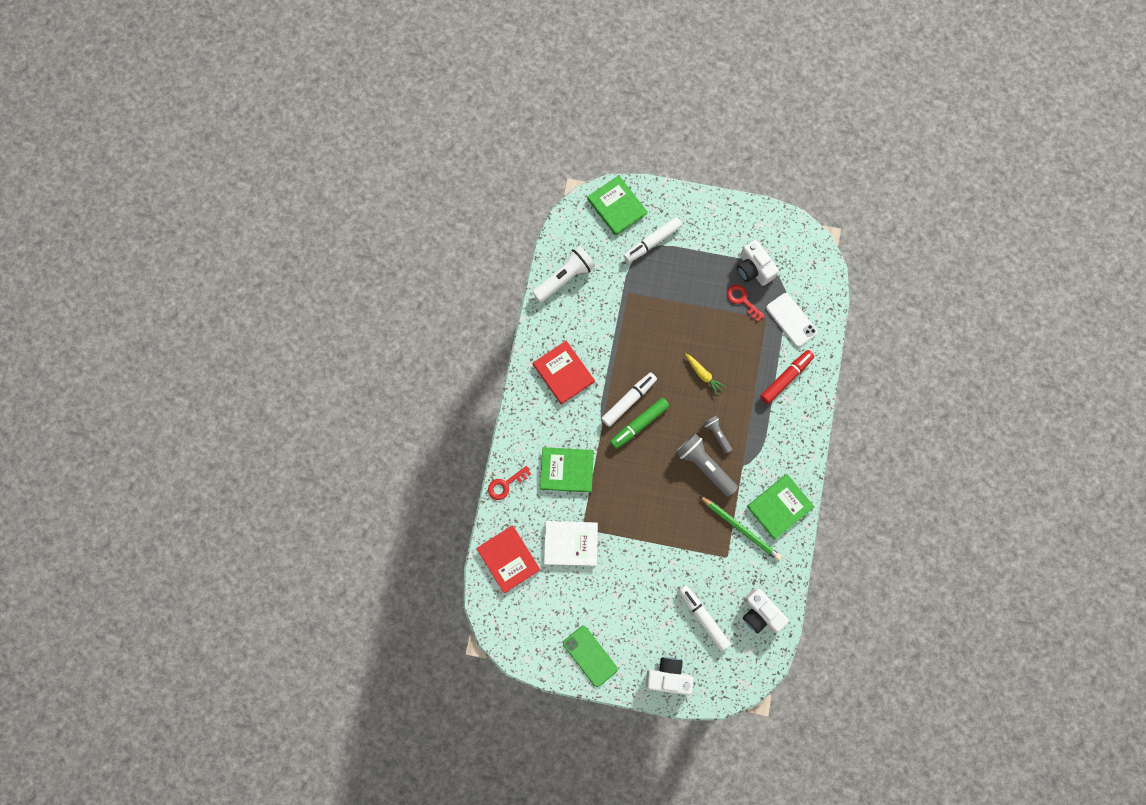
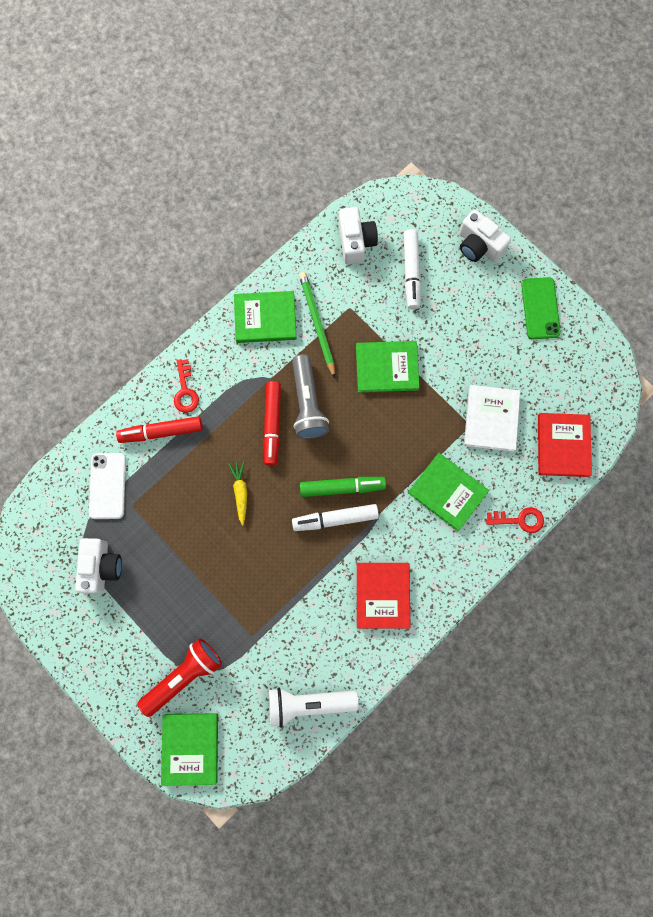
camera: 145 degrees left, 0 degrees up
white book [544,521,598,566] -> white book turned 60 degrees clockwise [464,385,520,452]
white marker [624,217,682,263] -> red flashlight [138,638,222,717]
grey flashlight [703,416,732,453] -> red marker [263,381,281,466]
red key [727,285,765,322] -> red key moved to [174,359,199,413]
none -> green book [356,341,420,393]

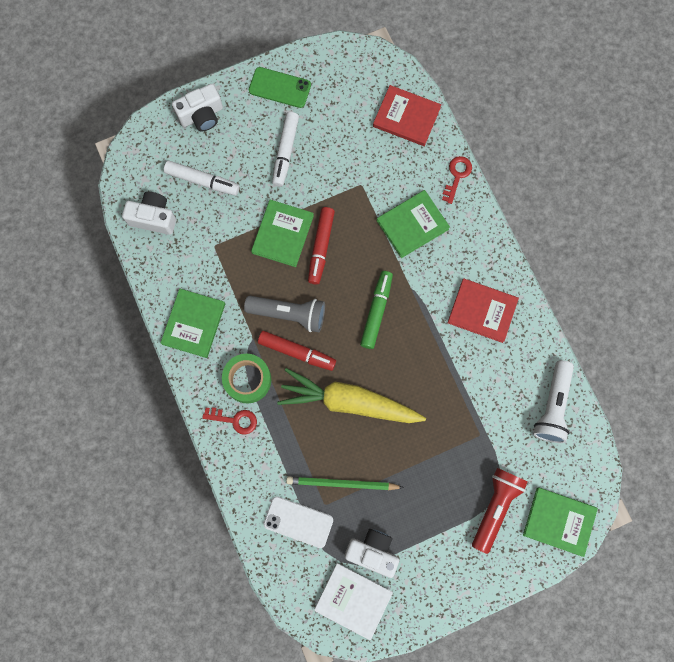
camera: 70 degrees left, 0 degrees up
red marker [116,416,203,443] -> red marker moved to [308,207,335,285]
red flashlight [138,638,222,717] -> red flashlight turned 45 degrees clockwise [472,468,528,554]
yellow carrot [228,461,247,526] -> yellow carrot [277,368,426,423], size x2.39
white marker [292,504,379,531] -> white marker moved to [272,112,299,187]
green pencil [299,272,335,378] -> green pencil moved to [286,476,404,490]
white book [464,385,520,452] -> white book moved to [314,563,393,640]
none -> green tape [222,354,271,403]

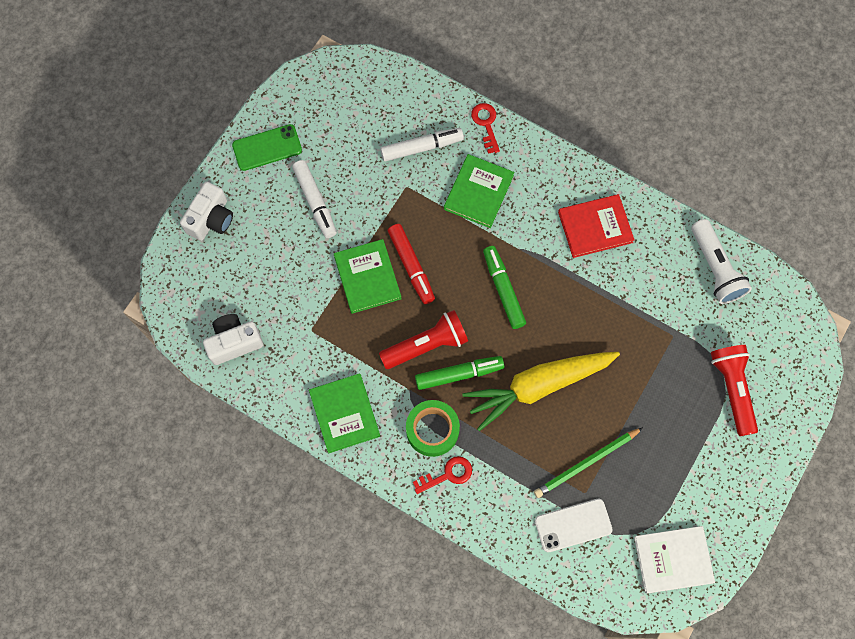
camera: 35 degrees left, 5 degrees down
white marker [164,160,240,196] -> white marker moved to [380,128,464,162]
grey flashlight [244,296,325,332] -> red flashlight [379,310,468,369]
red marker [258,331,336,371] -> green marker [415,356,504,390]
white camera [345,529,399,578] -> none
red book [373,85,441,146] -> none
green book [523,488,598,557] -> none

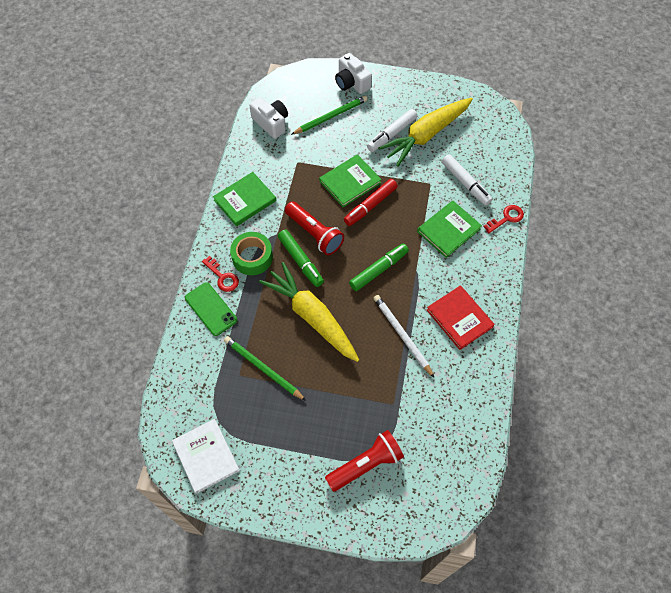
camera: 70 degrees right, 10 degrees down
white camera [180,182,233,241] -> white camera turned 45 degrees clockwise [335,53,372,94]
green phone [232,124,302,171] -> green phone moved to [185,282,237,336]
green book [444,154,514,228] -> green book turned 45 degrees counterclockwise [417,201,482,258]
white phone [535,499,612,552] -> none
white flashlight [691,219,752,304] -> none
none -> green pencil [291,95,368,135]
none -> white pencil [373,295,434,378]
none -> yellow carrot [378,98,473,167]

